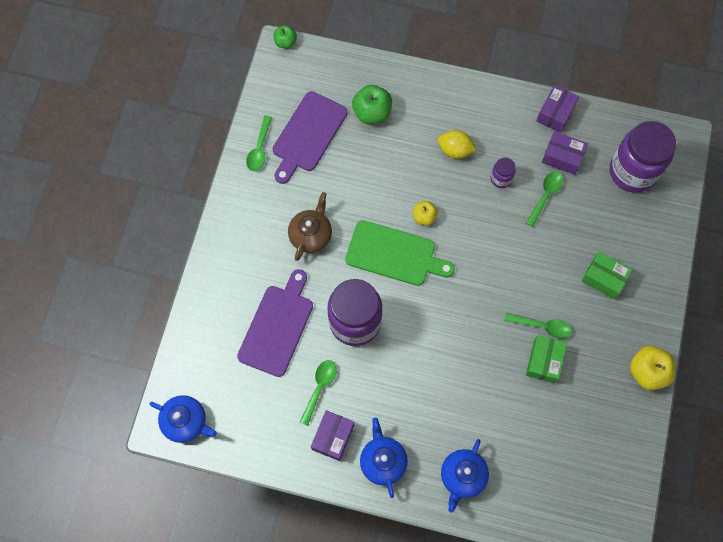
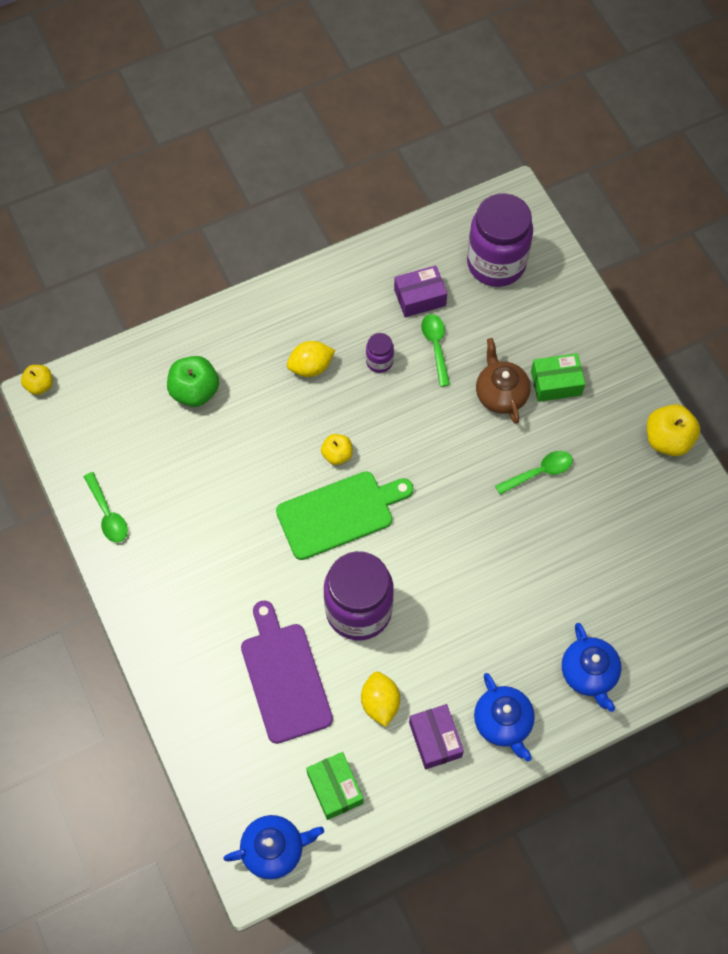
camera: 40 degrees left, 5 degrees down
purple cutting board [273,91,348,184] -> none
green apple [274,25,297,48] -> yellow apple [21,365,53,395]
brown teapot [288,192,332,261] -> brown teapot moved to [476,338,531,424]
green spoon [300,360,337,426] -> yellow lemon [361,672,400,727]
blue teapot [360,418,408,498] -> blue teapot turned 150 degrees counterclockwise [474,673,535,761]
green box [526,335,567,383] -> green box moved to [306,752,363,820]
purple box [536,85,579,133] -> none

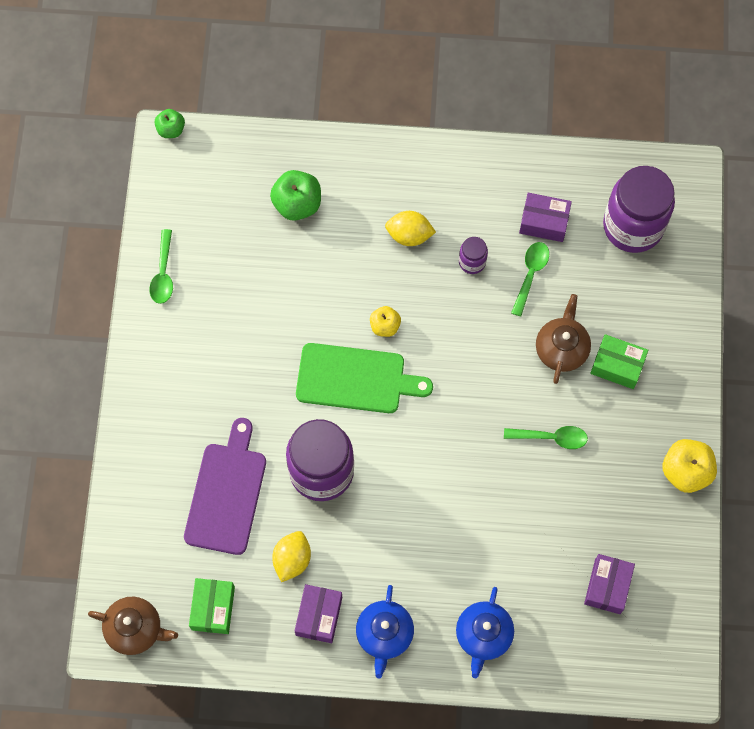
camera: 30 degrees right, 5 degrees up
yellow apple [21,365,53,395] -> green apple [154,109,185,138]
blue teapot [223,815,324,880] -> brown teapot [88,597,178,655]
none -> purple box [584,554,635,614]

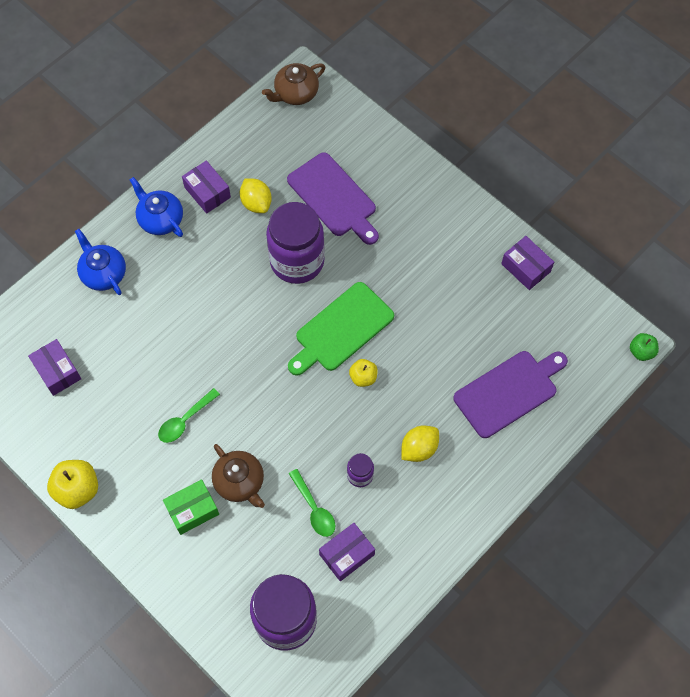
camera: 130 degrees right, 5 degrees down
green spoon [149,229,173,304] -> purple box [501,236,554,290]
green box [189,578,235,634] -> none
green apple [270,170,321,221] -> purple cutting board [454,351,568,438]

